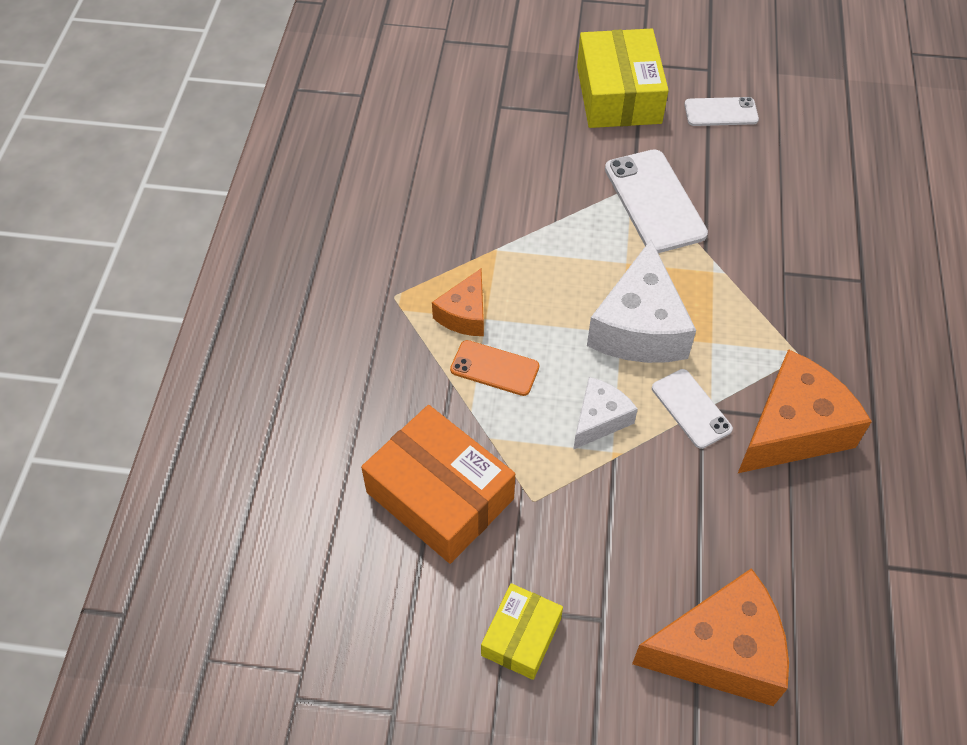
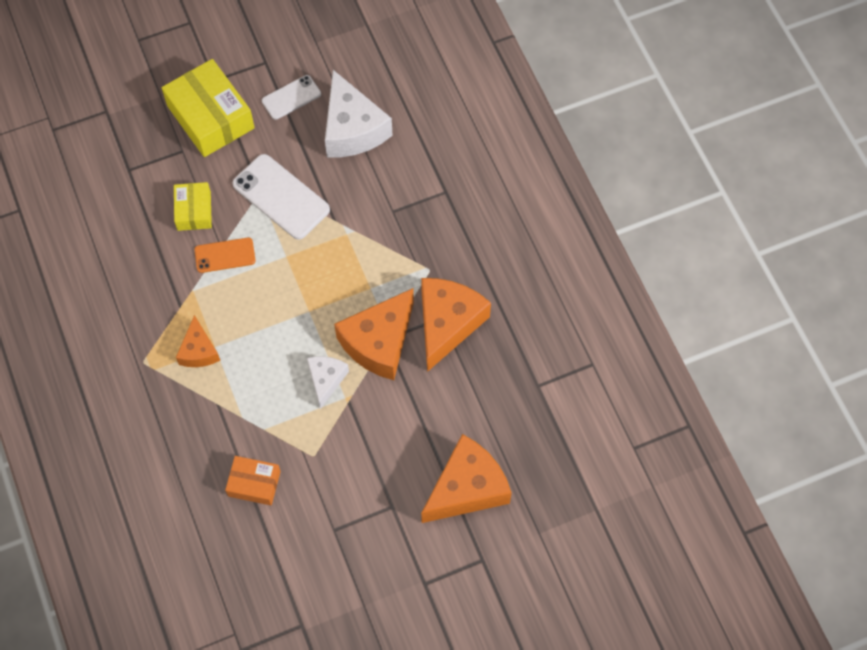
camera: 30 degrees left, 10 degrees up
orange box [361,405,515,564] -> orange box [225,456,281,505], size x0.56
orange phone [450,340,539,396] -> orange phone moved to [194,238,256,273]
yellow box [481,583,563,680] -> yellow box moved to [174,182,212,231]
white cheese [587,240,696,363] -> white cheese moved to [325,70,393,158]
white phone [652,369,733,449] -> orange cheese [334,288,414,380]

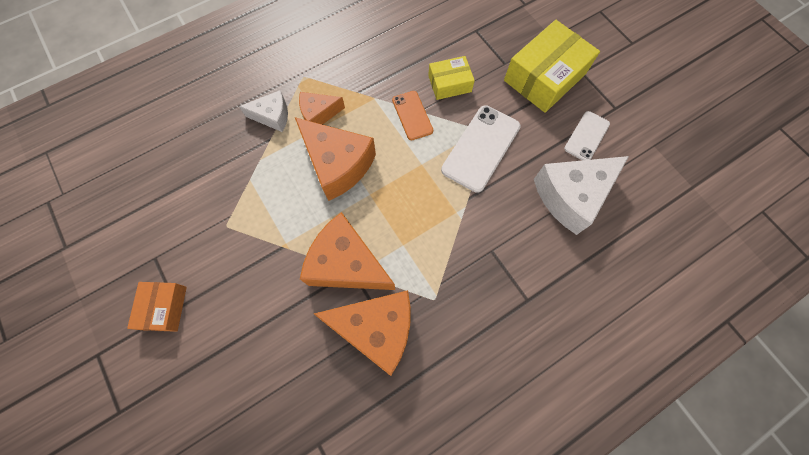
camera: 80 degrees right, 5 degrees up
orange box [225,456,281,505] -> orange box moved to [127,282,187,332]
white phone [262,75,321,120] -> white phone turned 75 degrees clockwise [564,111,610,160]
white cheese [307,356,349,409] -> white cheese moved to [239,90,288,132]
orange cheese [421,434,512,523] -> orange cheese moved to [295,117,376,201]

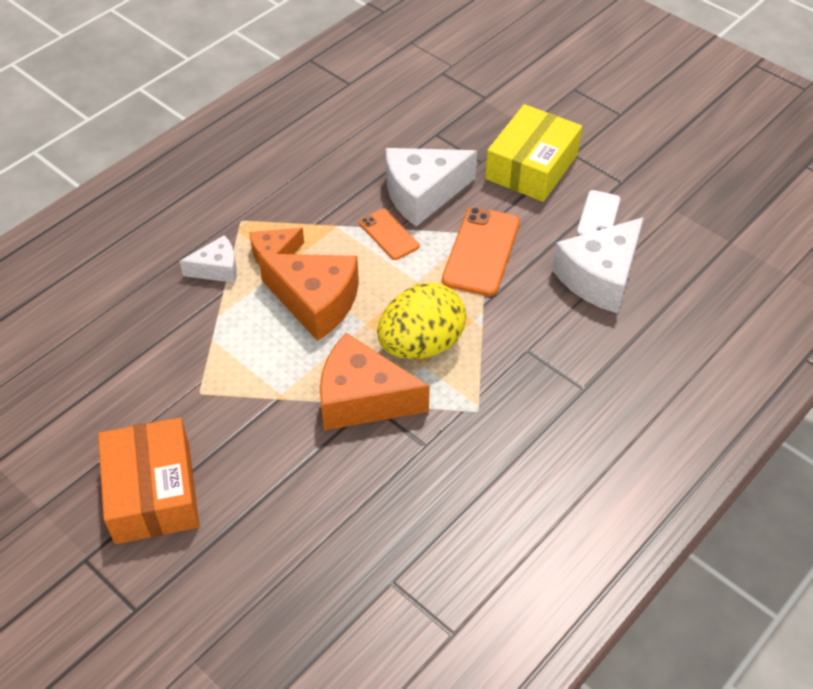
camera: 15 degrees left, 20 degrees down
orange box [127,282,187,332] -> orange box [98,418,199,544], size x1.79
orange cheese [314,290,411,376] -> none
yellow box [428,56,475,100] -> white cheese [386,148,477,226]
white phone [441,105,521,193] -> orange phone [442,207,520,296]
none -> yellow egg [377,283,466,359]

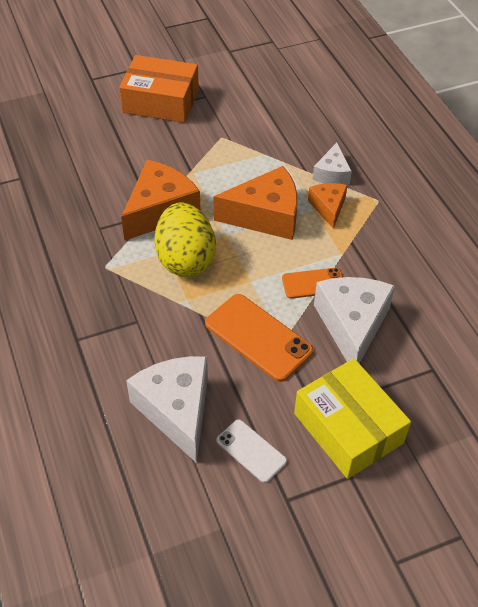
camera: 115 degrees right, 0 degrees up
orange cheese [258,254,359,341] -> orange cheese turned 150 degrees counterclockwise [214,166,298,240]

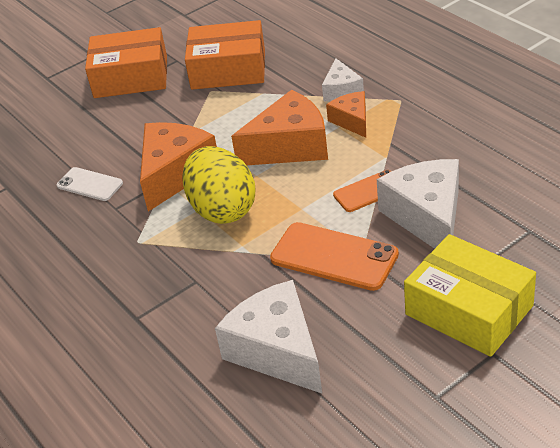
camera: 10 degrees left, 10 degrees down
white phone [216,420,287,483] -> white phone moved to [57,167,123,201]
none -> orange box [185,20,265,90]

